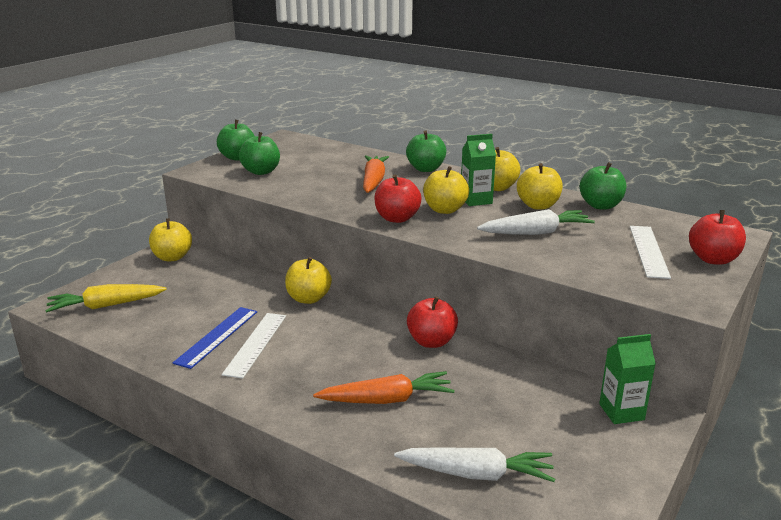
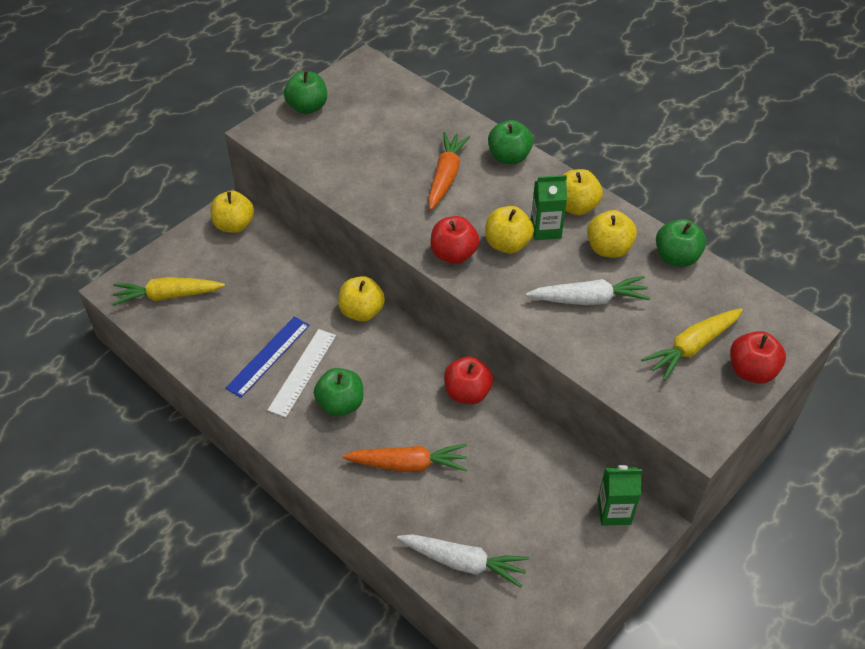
camera: 10 degrees right, 25 degrees up
green apple [239,132,280,175] -> green apple moved to [314,368,363,416]
white ruler [630,226,671,279] -> yellow carrot [641,308,743,381]

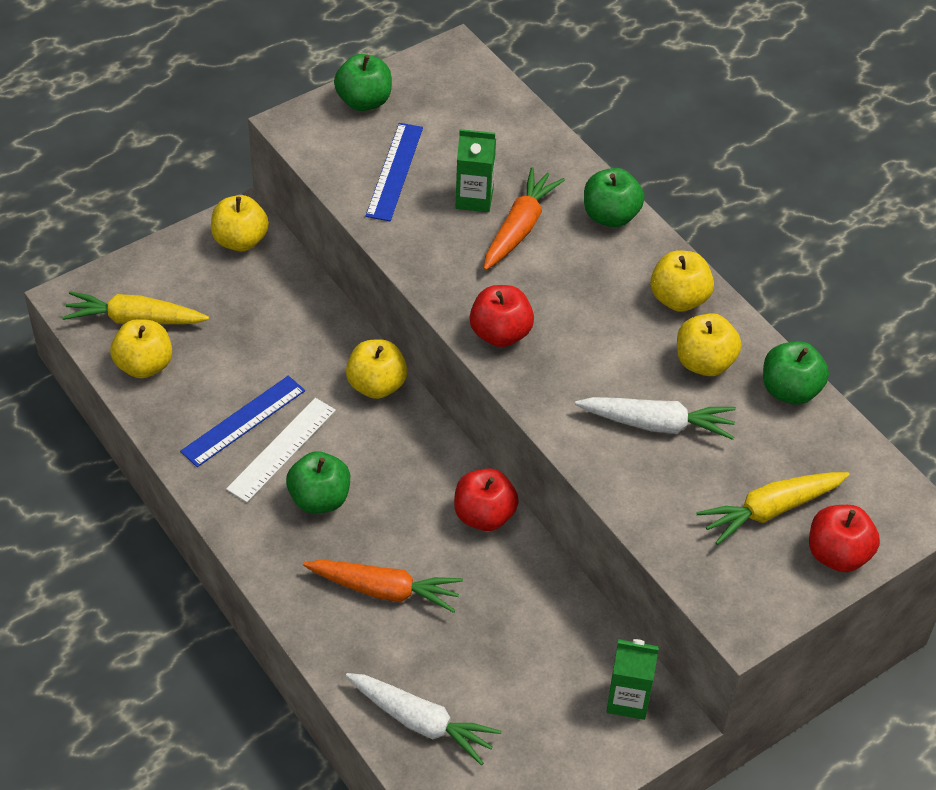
camera: 10 degrees right, 0 degrees up
yellow apple [485,206,534,253] -> yellow apple moved to [110,319,172,378]
green carton [531,175,567,240] -> green carton moved to [455,129,496,212]
none -> blue ruler [366,123,423,221]

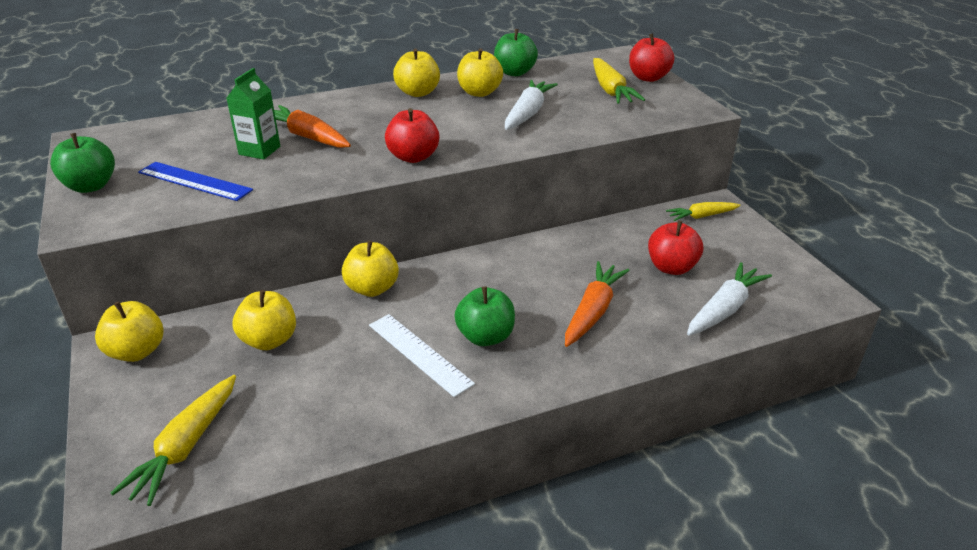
camera: 75 degrees left, 15 degrees down
yellow apple [110,319,172,378] -> yellow apple moved to [233,290,296,350]
blue ruler [180,376,305,467] -> none
red apple [454,469,519,531] -> red apple moved to [648,221,703,275]
green apple [584,168,644,227] -> none
green carton [606,639,659,720] -> yellow carrot [666,202,741,221]

